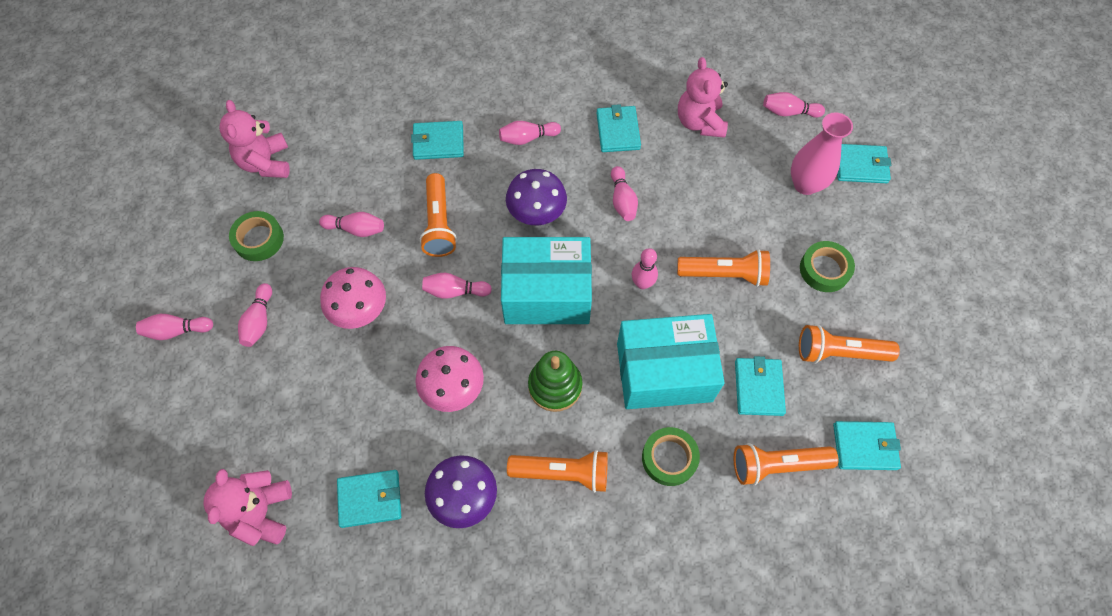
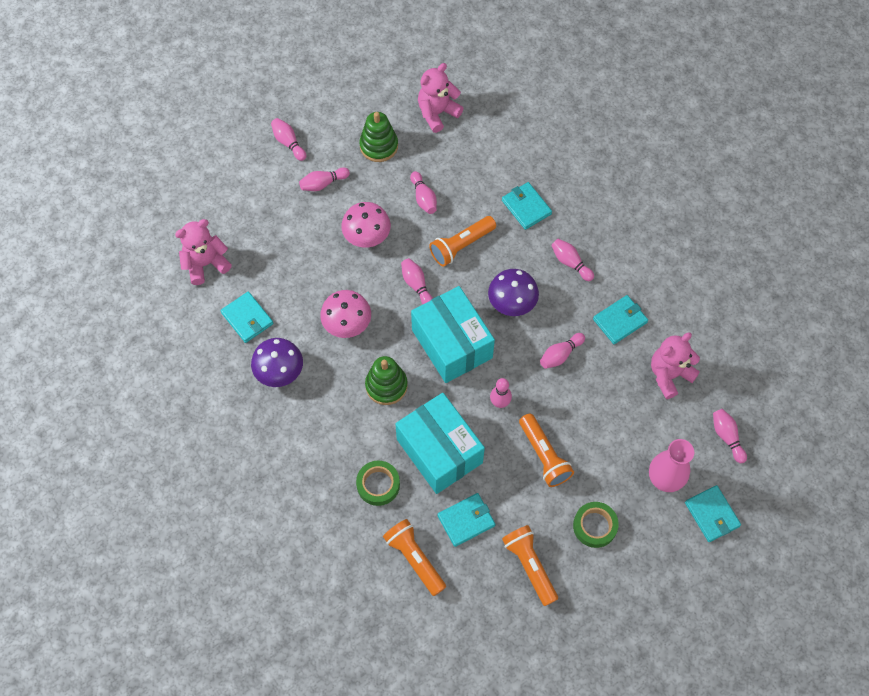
camera: 60 degrees right, 0 degrees up
green tape [229,211,284,261] -> green stacking toy [359,112,398,162]
orange flashlight [507,450,608,493] -> none
turquoise wallet [833,421,901,470] -> none

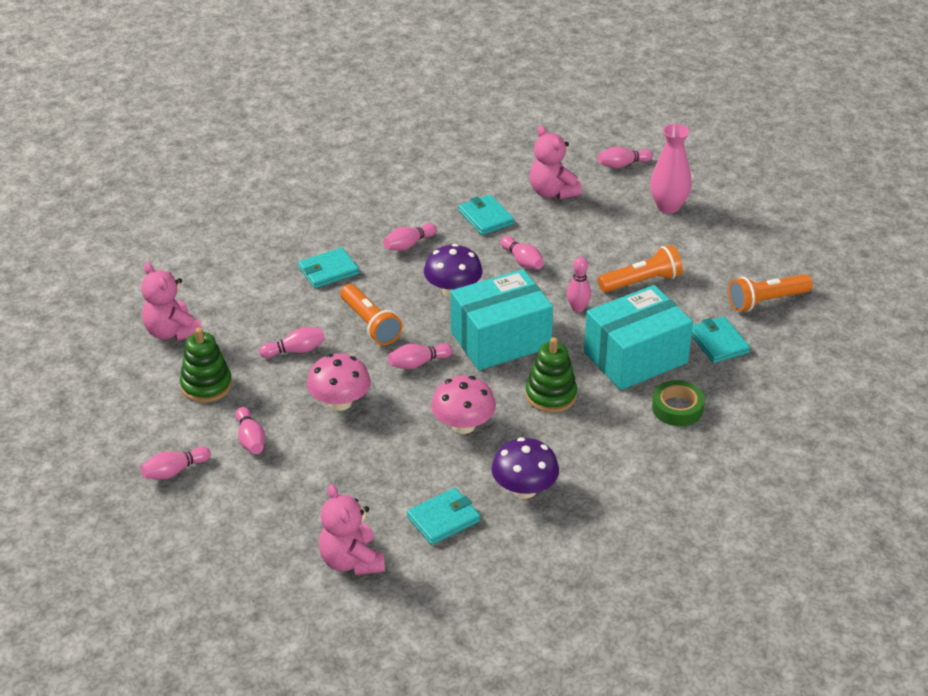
camera: 85 degrees left, 25 degrees down
orange flashlight [383,519,446,596] -> none
green tape [573,502,619,548] -> none
turquoise wallet [685,485,741,542] -> none

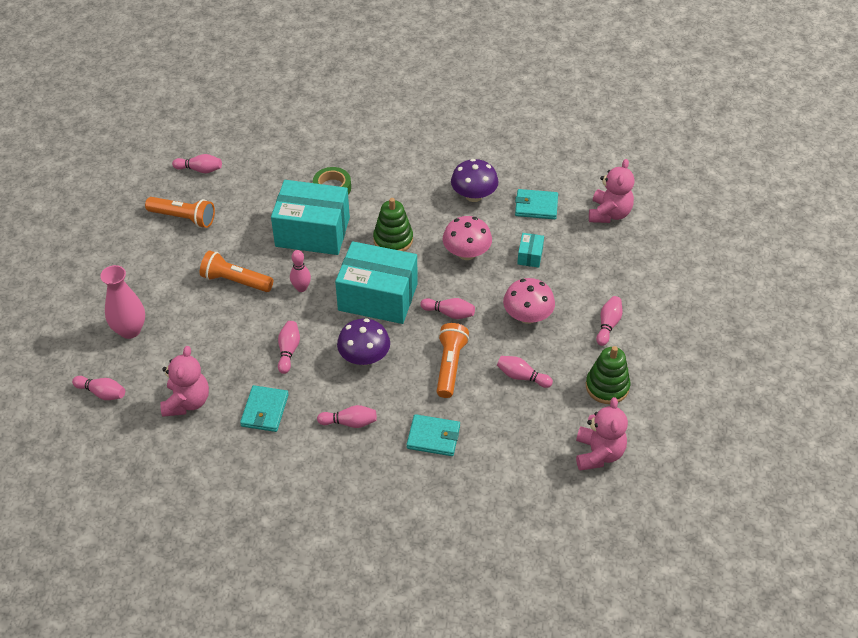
camera: 140 degrees left, 10 degrees up
pink bowling pin [141,447,211,480] -> pink bowling pin moved to [172,154,222,173]
turquoise wallet [691,316,750,363] -> none
none -> turquoise box [517,233,544,268]

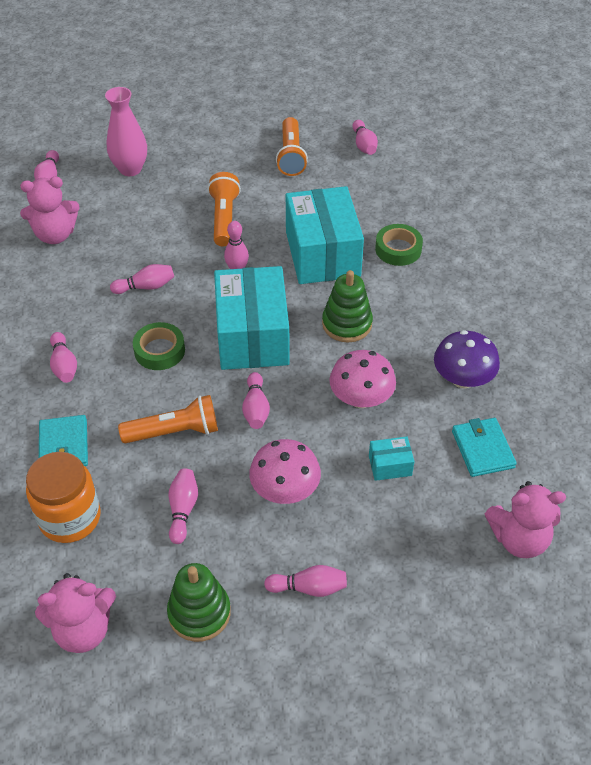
camera: 70 degrees right, 0 degrees up
turquoise wallet [240,385,289,432] -> none
purple mushroom [337,318,390,365] -> green tape [133,322,185,370]
none -> orange jar [26,452,100,543]

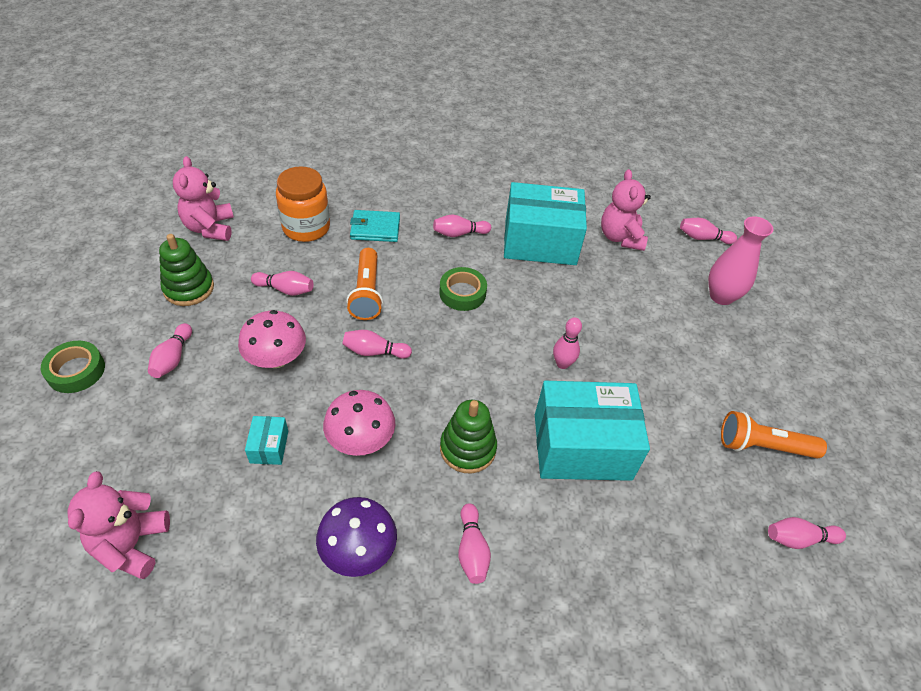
camera: 95 degrees right, 0 degrees up
pink bowling pin [110,264,174,294] -> pink bowling pin moved to [458,503,491,584]
orange flashlight [208,172,241,246] -> none
turquoise box [214,266,290,370] -> turquoise box moved to [504,182,587,265]
green tape [375,224,423,266] -> green tape moved to [41,341,105,393]
turquoise wallet [452,418,517,477] -> none

